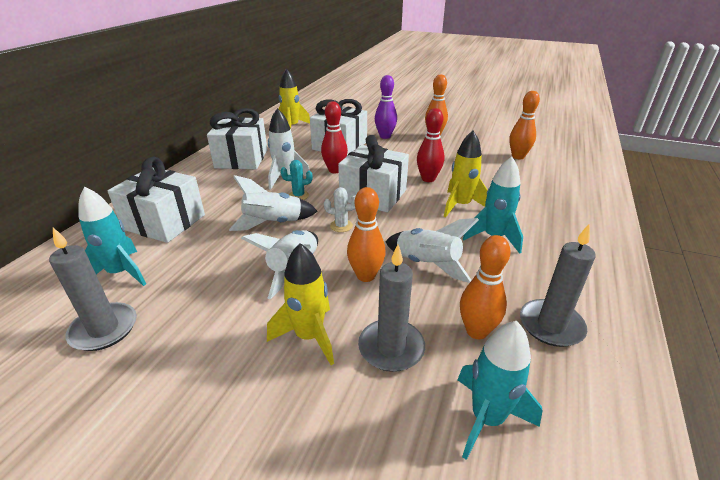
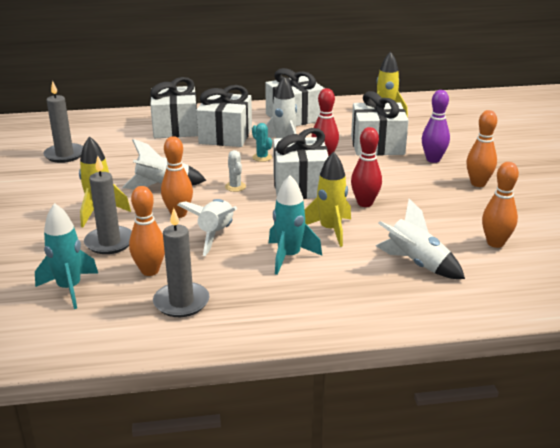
camera: 60 degrees right, 5 degrees down
turquoise rocket [78,186,146,286] -> none
white rocket [229,175,318,231] -> white rocket moved to [376,199,465,279]
none -> white gift [197,85,252,147]

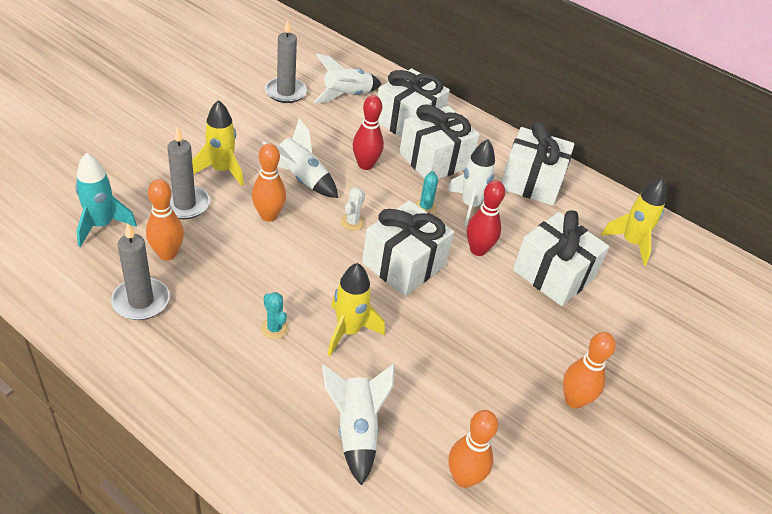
camera: 40 degrees right, 15 degrees up
white rocket [178,199,237,256] -> white rocket moved to [314,53,381,103]
turquoise rocket [269,175,322,275] -> turquoise cactus [261,292,288,339]
red bowling pin [351,127,382,207] -> red bowling pin moved to [352,95,384,170]
purple bowling pin [422,90,450,163] -> none

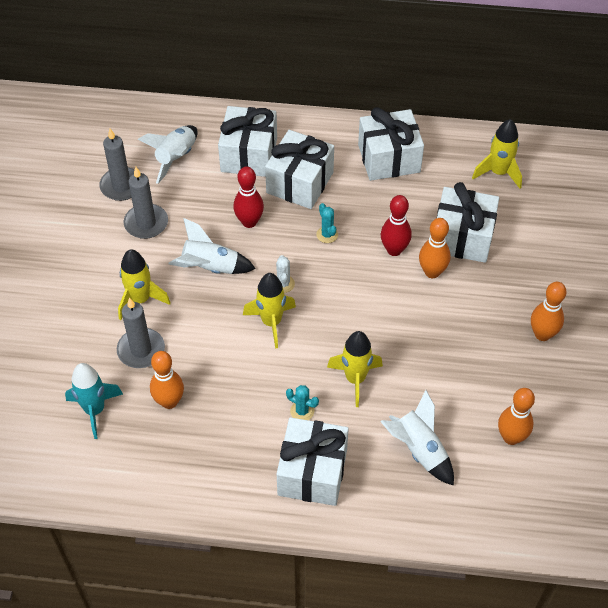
camera: 25 degrees left, 10 degrees up
grey candle [111,223,170,320] -> grey candle moved to [124,167,168,239]
orange bowling pin [252,143,286,222] -> orange bowling pin moved to [419,218,450,278]
white gift [362,200,454,296] -> white gift moved to [277,417,349,506]
white rocket [447,139,495,226] -> none
none -> yellow rocket [243,273,296,349]

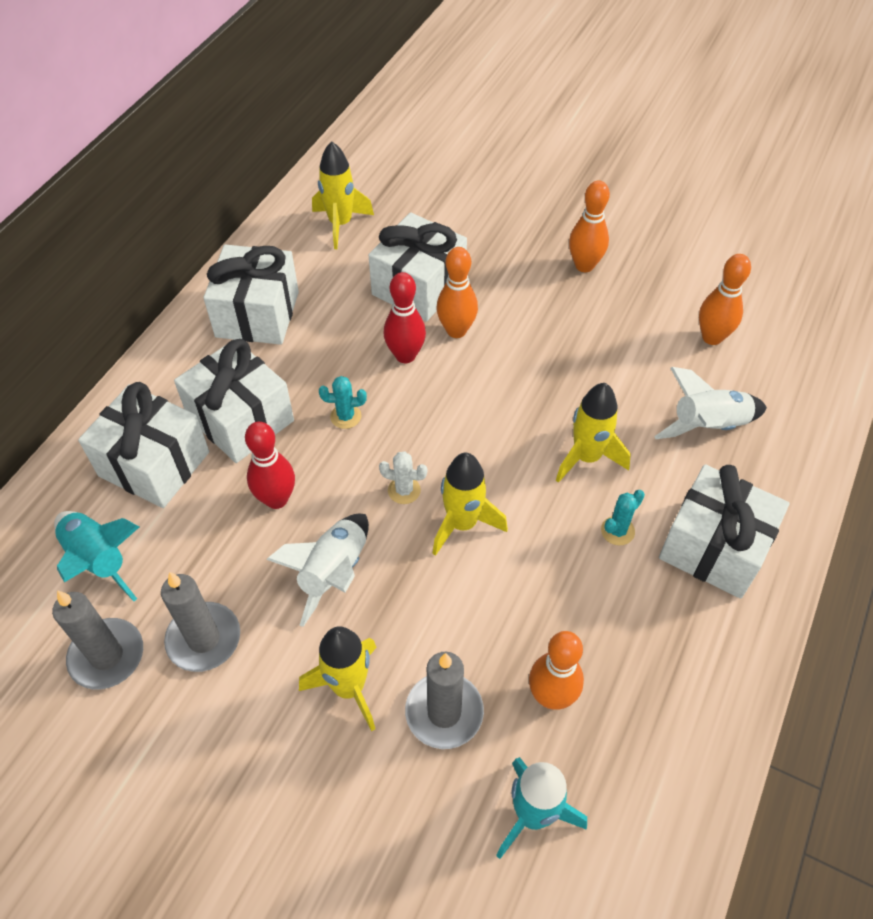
camera: 70 degrees left, 0 degrees up
white rocket [137,125,198,184] -> turquoise rocket [54,511,139,601]

